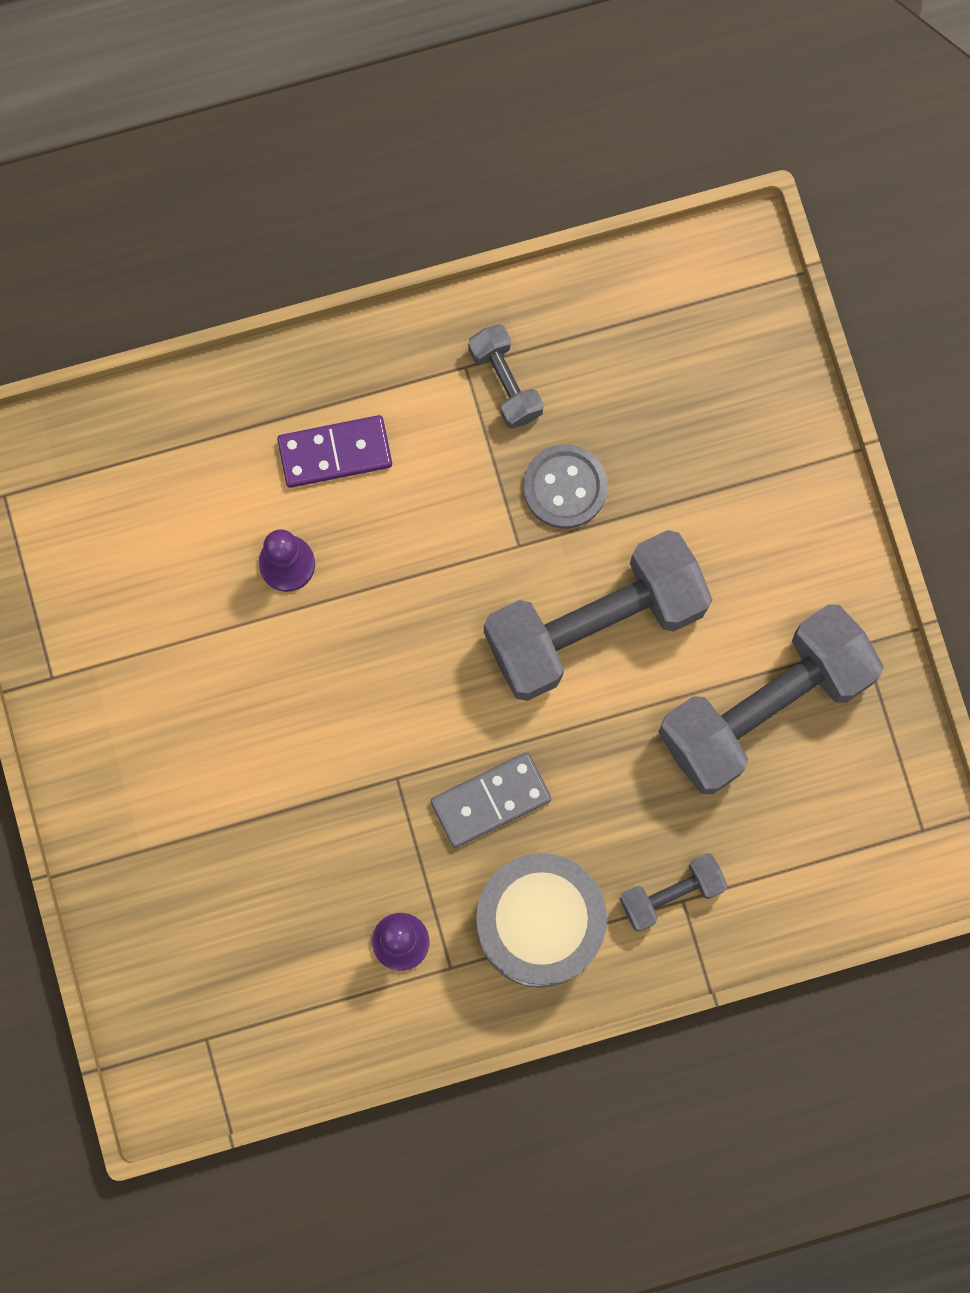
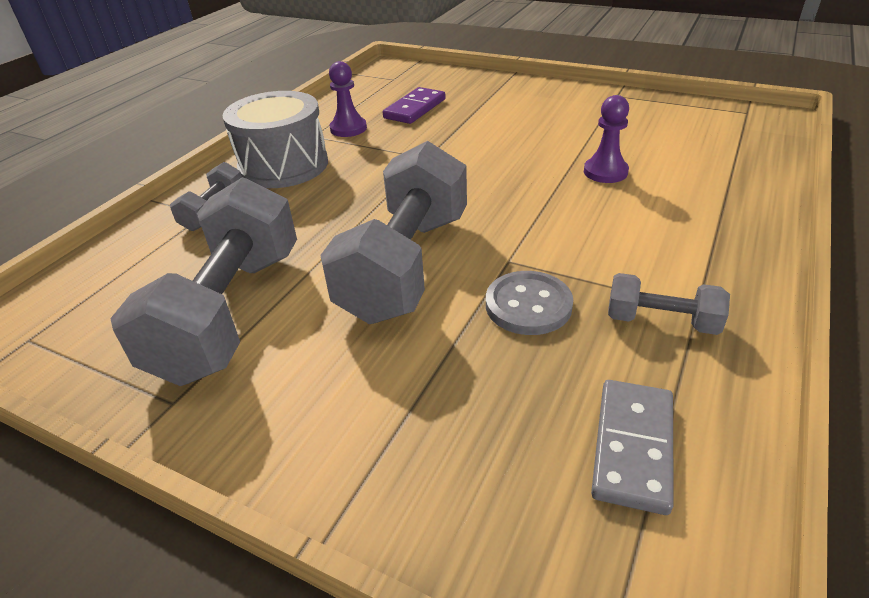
camera: 135 degrees right, 40 degrees down
purple domino [277,415,392,488] -> purple domino moved to [383,87,446,124]
grey domino [431,752,551,848] -> grey domino moved to [591,380,674,515]

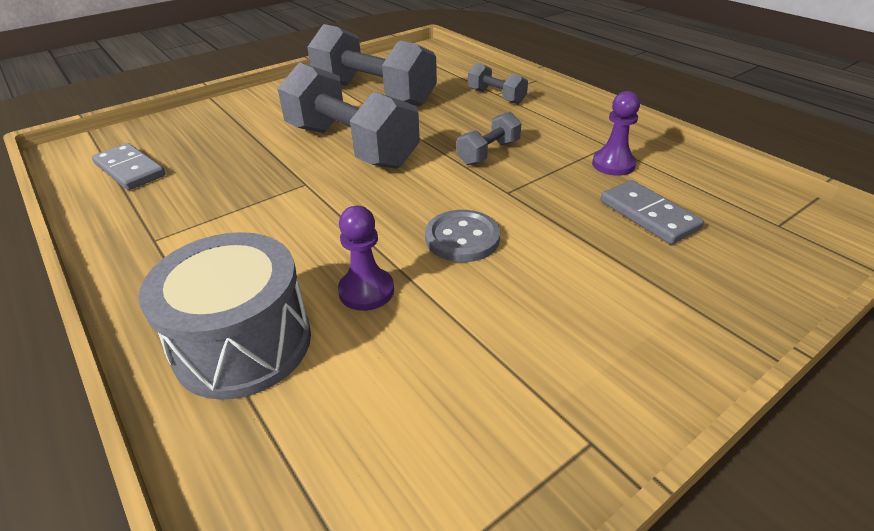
camera: 115 degrees right, 0 degrees up
grey drum [222,91,328,188] -> grey drum moved to [138,232,311,400]
purple domino [383,87,446,124] -> grey domino [601,180,704,244]
grey button [486,271,573,335] -> grey button moved to [425,210,500,262]
grey dumbbell [608,273,730,335] -> grey dumbbell moved to [457,112,521,165]

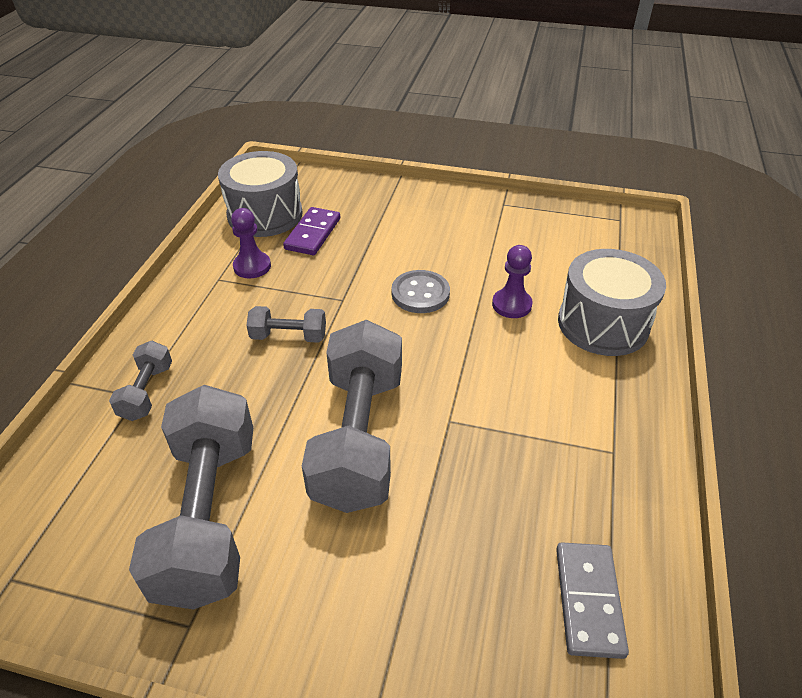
camera: 130 degrees left, 5 degrees up
grey domino [601,180,704,244] -> purple domino [283,207,340,255]
none -> grey drum [218,151,303,237]

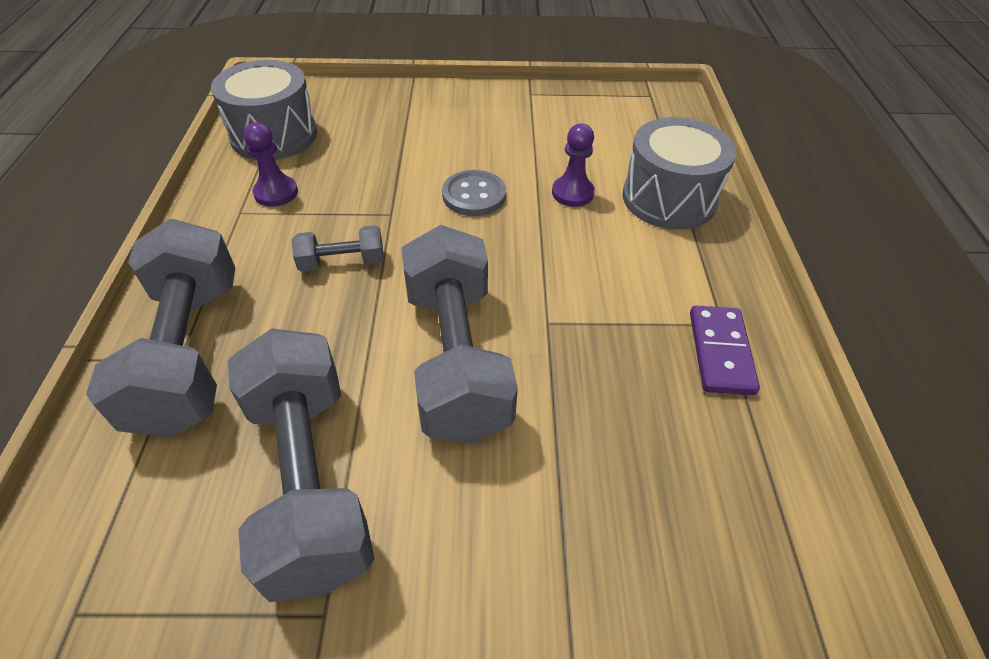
camera: 15 degrees left, 5 degrees up
grey dumbbell [109,341,172,421] -> grey dumbbell [86,219,235,438], size x2.15
purple domino [283,207,340,255] -> purple domino moved to [690,306,760,395]
grey domino [556,542,629,659] -> none

